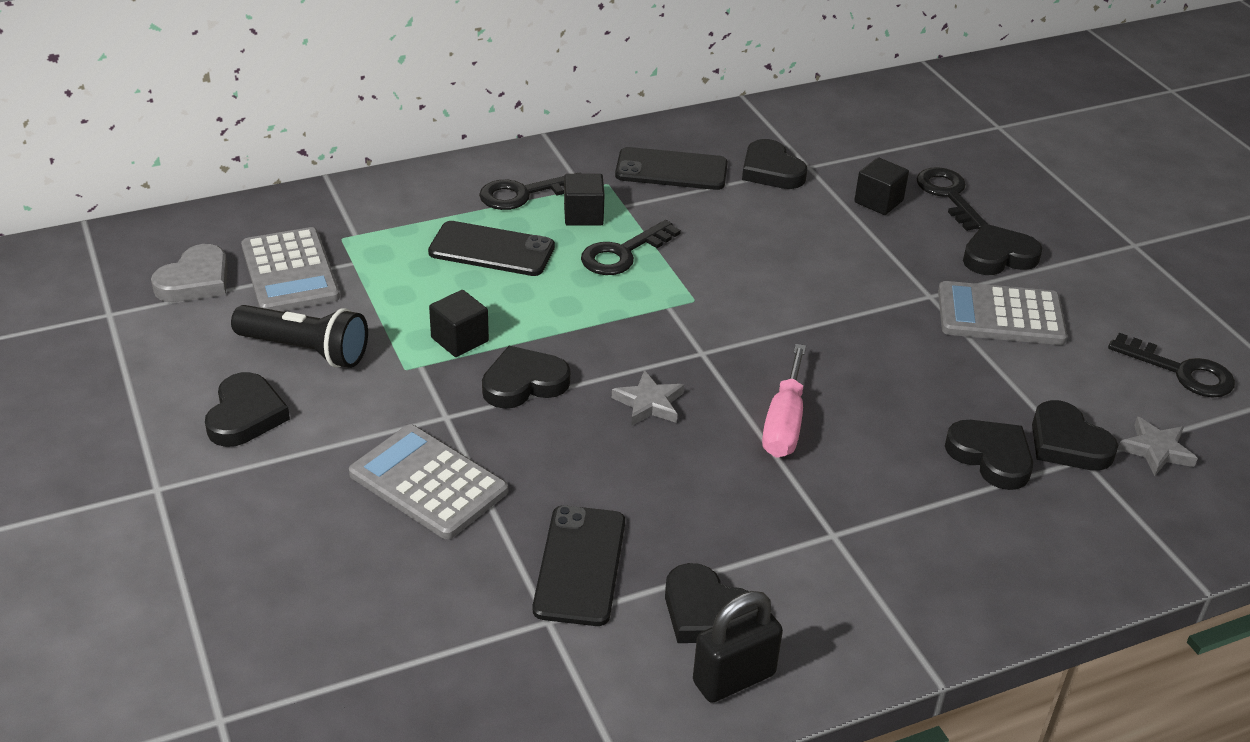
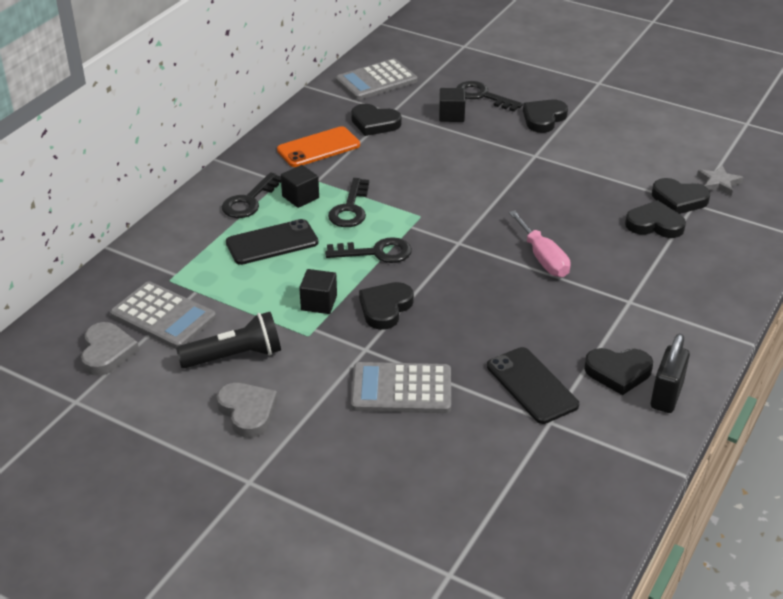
camera: 35 degrees left, 0 degrees up
black heart [205,372,290,447] -> grey heart [217,383,278,438]
grey star [612,370,684,426] -> none
black phone [615,147,728,190] -> orange phone [277,126,360,167]
grey calculator [938,281,1067,345] -> grey calculator moved to [336,59,418,100]
black key [1108,333,1235,397] -> black key moved to [325,237,412,263]

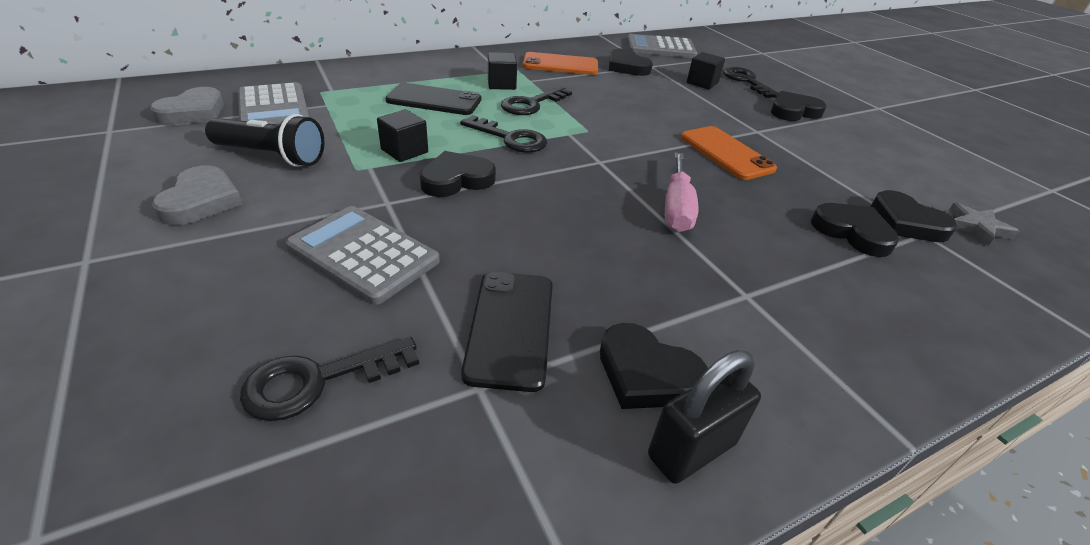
camera: 30 degrees right, 0 degrees up
black key [222,172,281,218] -> black key moved to [240,337,419,421]
none -> orange phone [681,126,777,180]

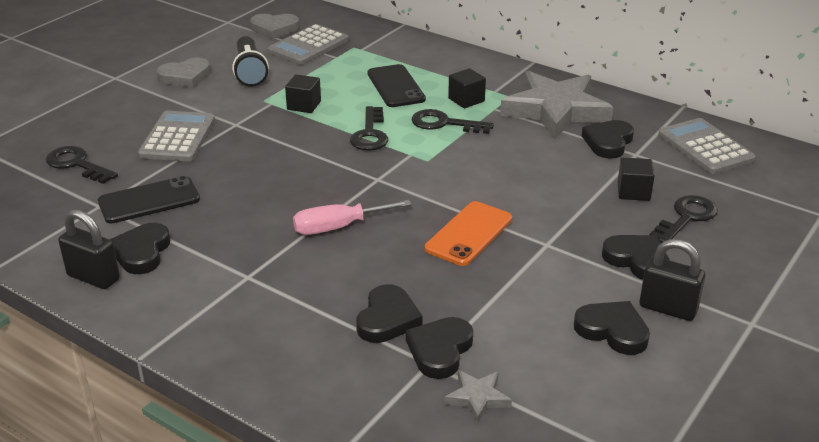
camera: 65 degrees right, 5 degrees down
black heart [420,151,496,197] -> black heart moved to [574,301,650,355]
orange phone [523,52,598,75] -> grey star [500,71,614,140]
none -> black padlock [640,239,705,321]

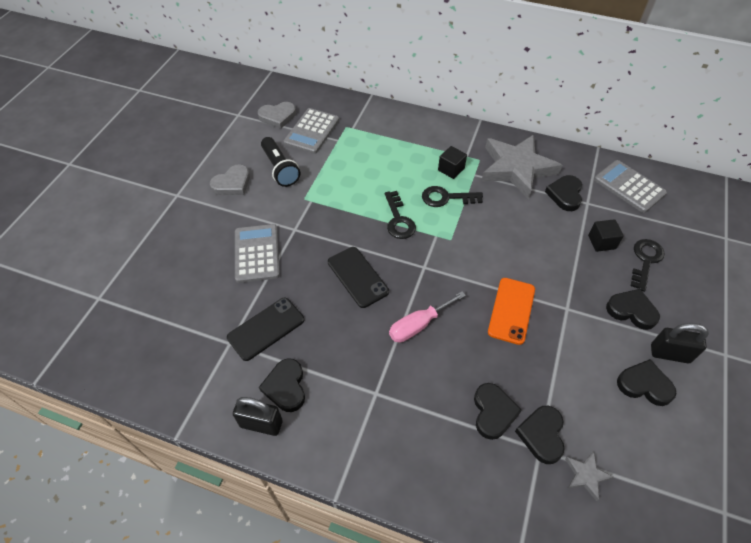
camera: 15 degrees left, 20 degrees up
black key [46,146,118,184] -> none
black cube [285,74,321,113] -> none
black phone [367,64,426,107] -> black phone moved to [328,247,389,308]

